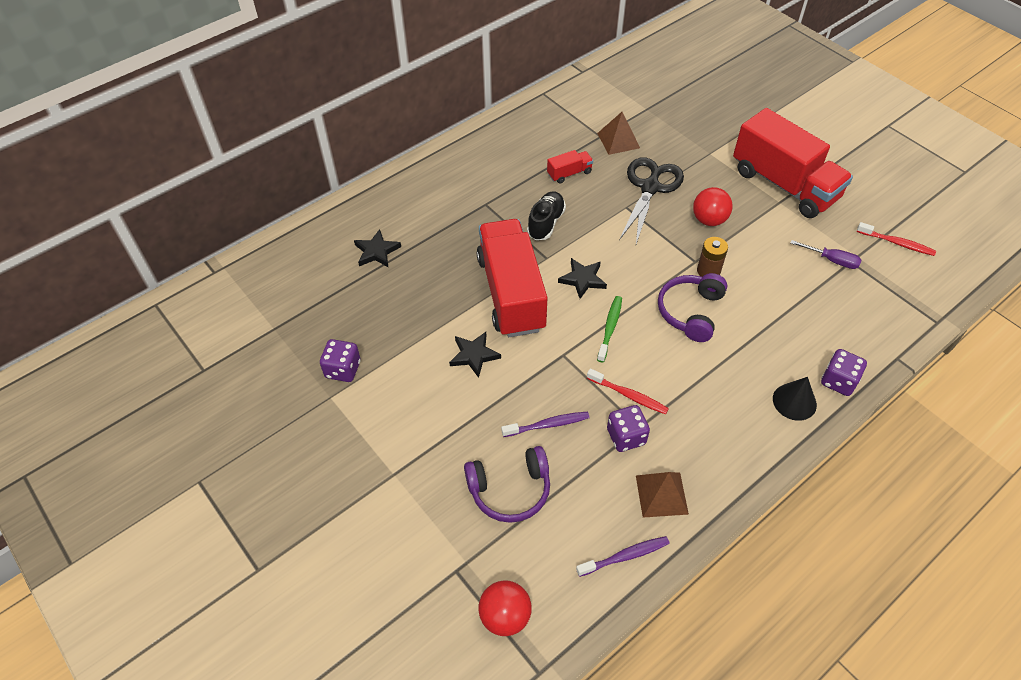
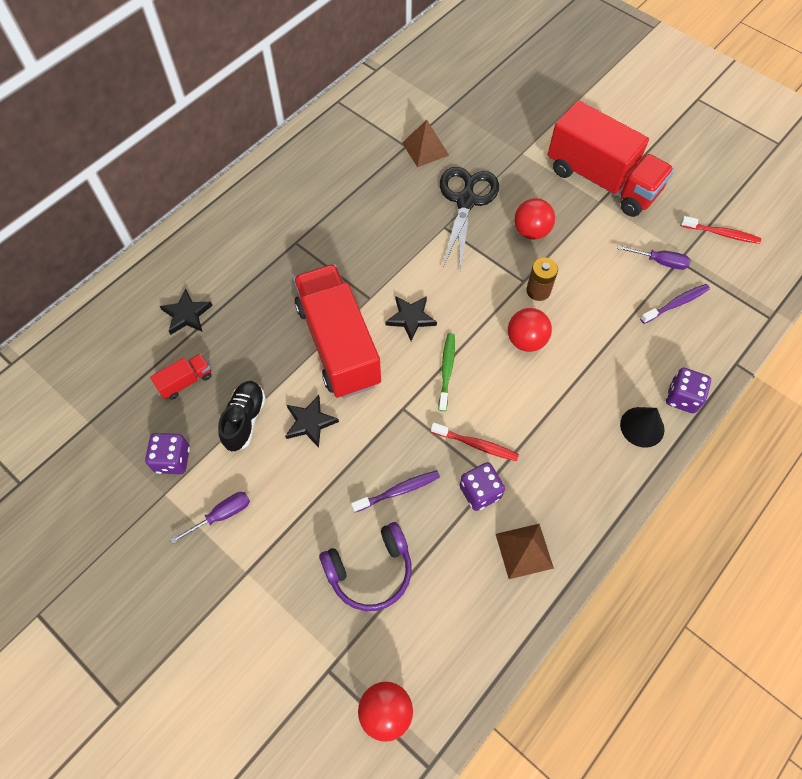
camera: 10 degrees left, 10 degrees up
black shoe [527,191,566,240] -> black shoe moved to [218,381,266,451]
red truck [547,150,593,183] -> red truck moved to [150,354,211,400]
purple toothbrush [576,536,670,577] -> purple toothbrush moved to [640,284,710,324]
purple headphones [658,273,727,342] -> red ball [508,308,552,352]
none -> purple screwdriver [170,492,250,544]

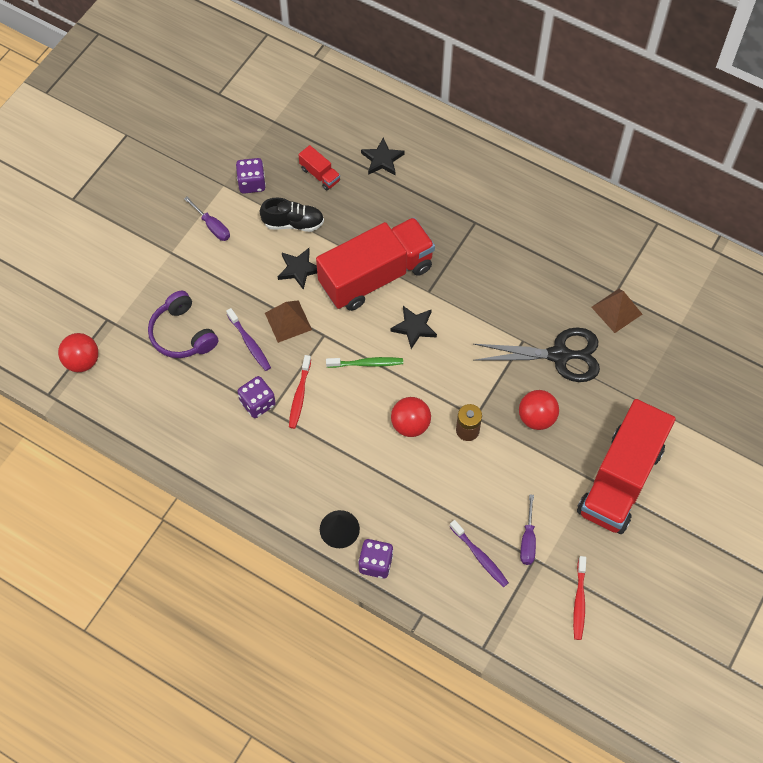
camera: 80 degrees right, 0 degrees up
brown pyramid [496,524,554,579] -> brown pyramid moved to [265,300,312,343]

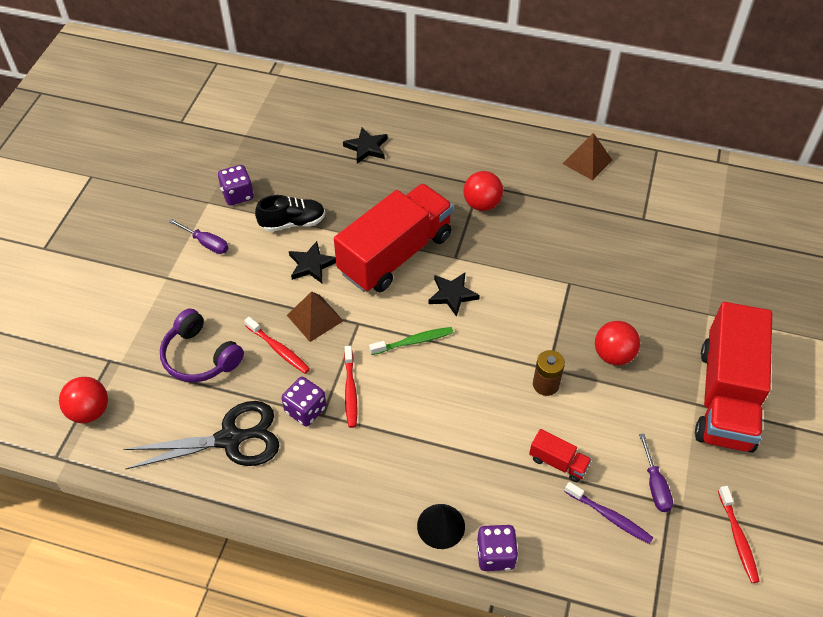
camera: 15 degrees left, 10 degrees down
purple toothbrush [226,308,271,371] -> red toothbrush [244,317,310,374]
red truck [298,145,340,191] -> red truck moved to [529,429,592,482]
red ball [391,397,431,437] -> red ball moved to [463,171,503,211]
black scissors [473,327,600,382] -> black scissors moved to [123,401,280,470]
brown pyramid [591,289,643,333] -> brown pyramid moved to [562,133,612,180]

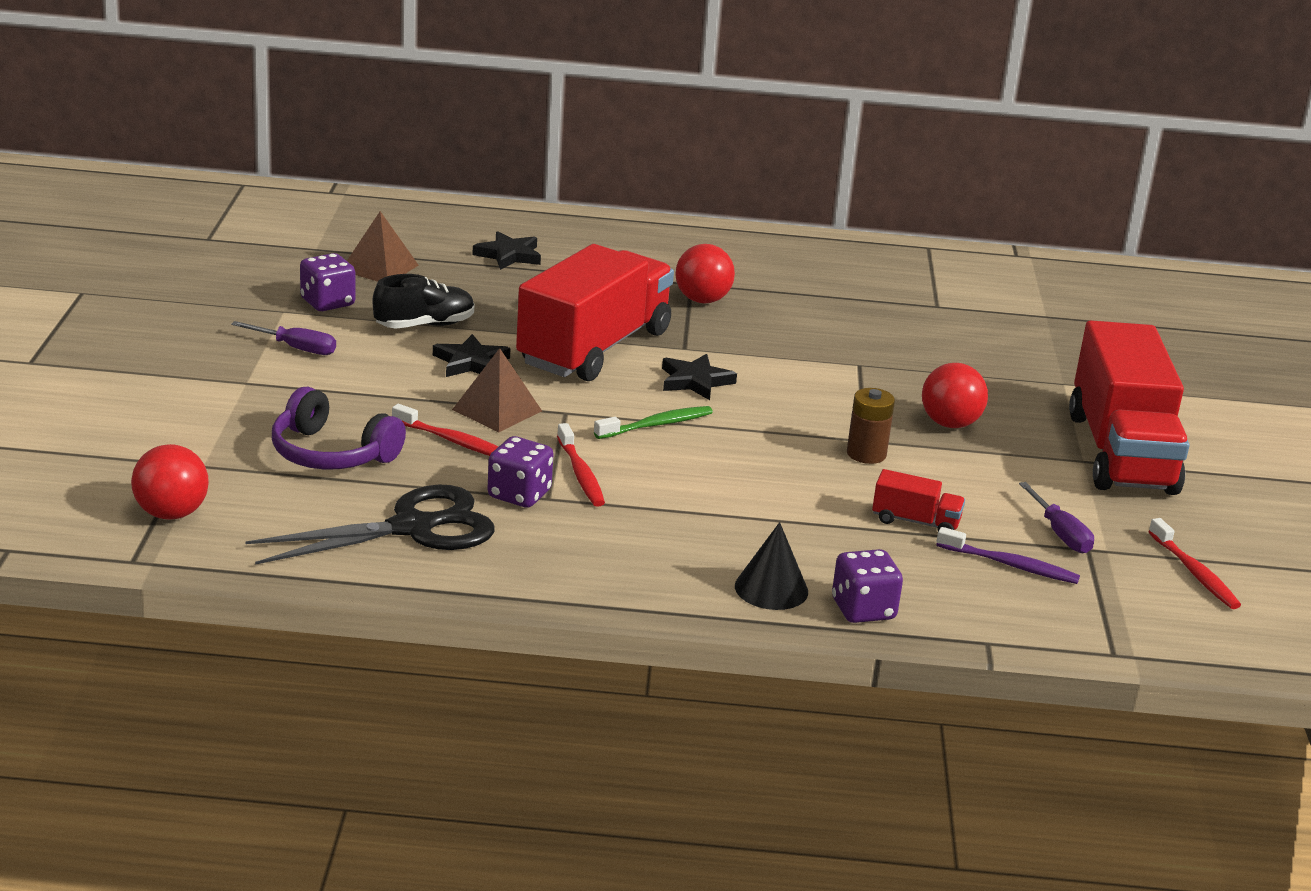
camera: 15 degrees left, 25 degrees down
brown pyramid [562,133,612,180] -> brown pyramid moved to [347,211,419,282]

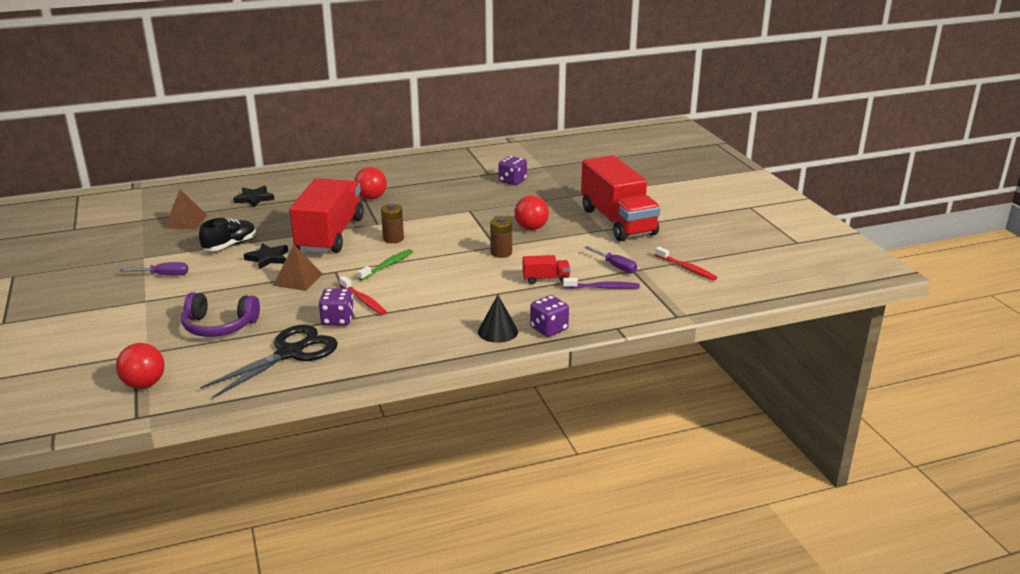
camera: 20 degrees left, 0 degrees up
purple dice [300,253,355,311] -> purple dice moved to [499,156,527,185]
red toothbrush [392,404,498,456] -> none
black star [662,354,737,400] -> brown battery [381,204,404,243]

